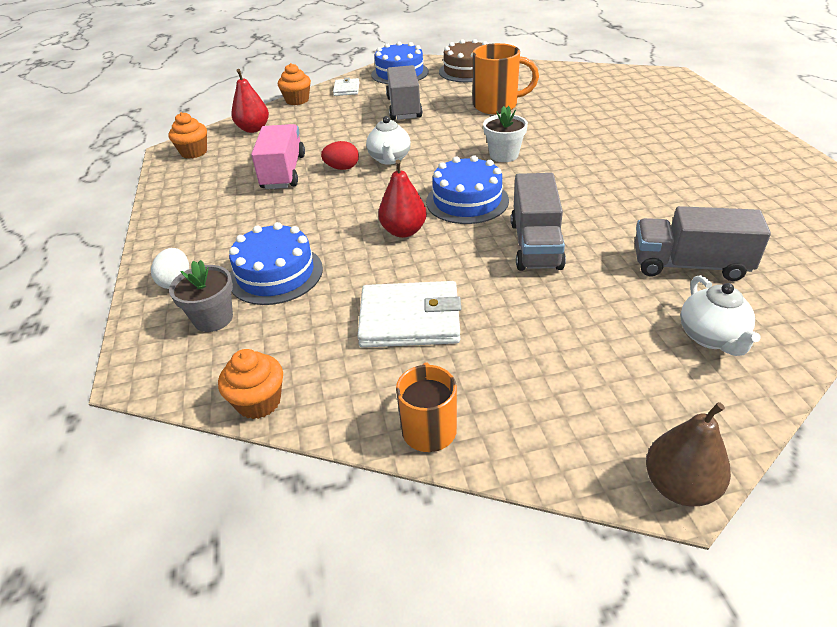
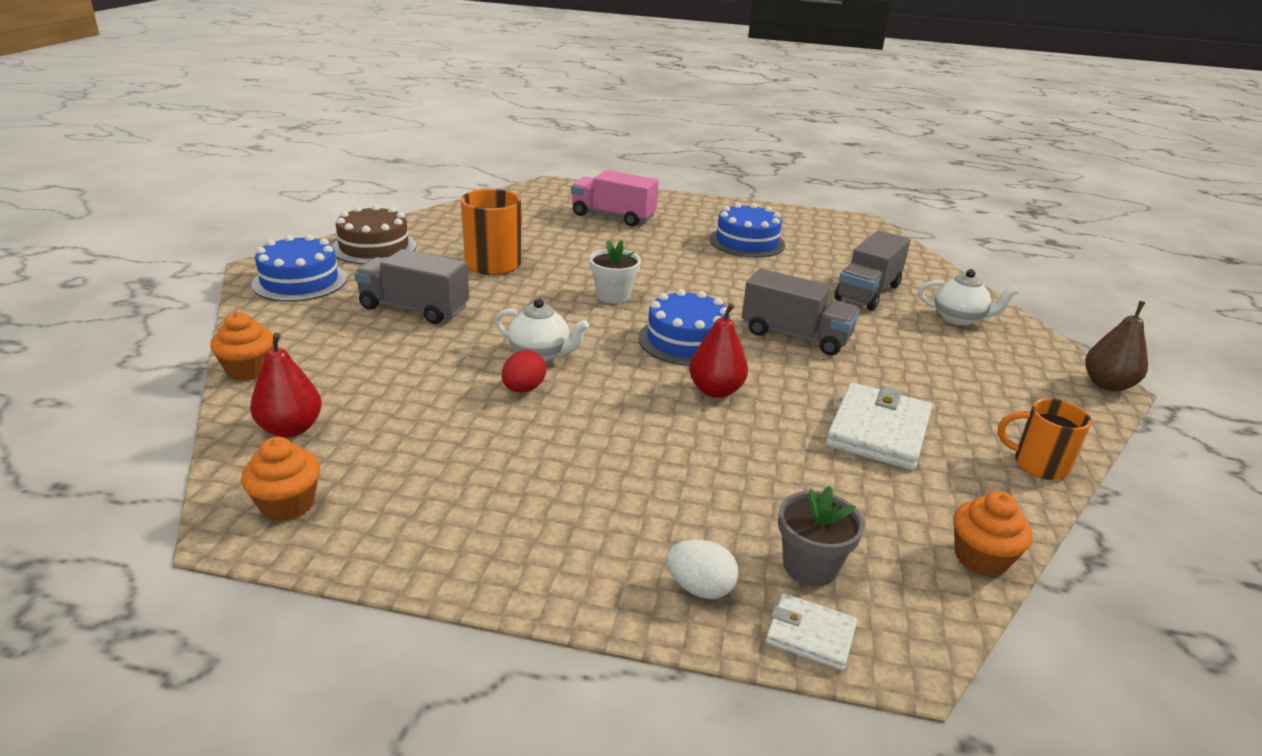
camera: 70 degrees left, 10 degrees down
blue cake [229,222,323,305] -> blue cake moved to [709,203,785,258]
pink truck [251,124,305,189] -> pink truck moved to [571,170,658,227]
white wallet [333,78,359,96] -> white wallet moved to [766,593,857,671]

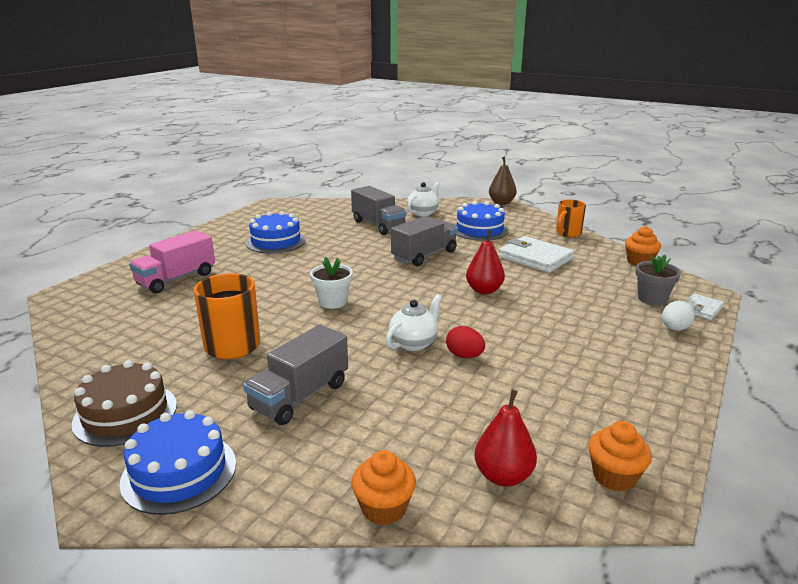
camera: 70 degrees left, 5 degrees down
blue cake [638,289,730,366] -> blue cake moved to [454,201,509,241]

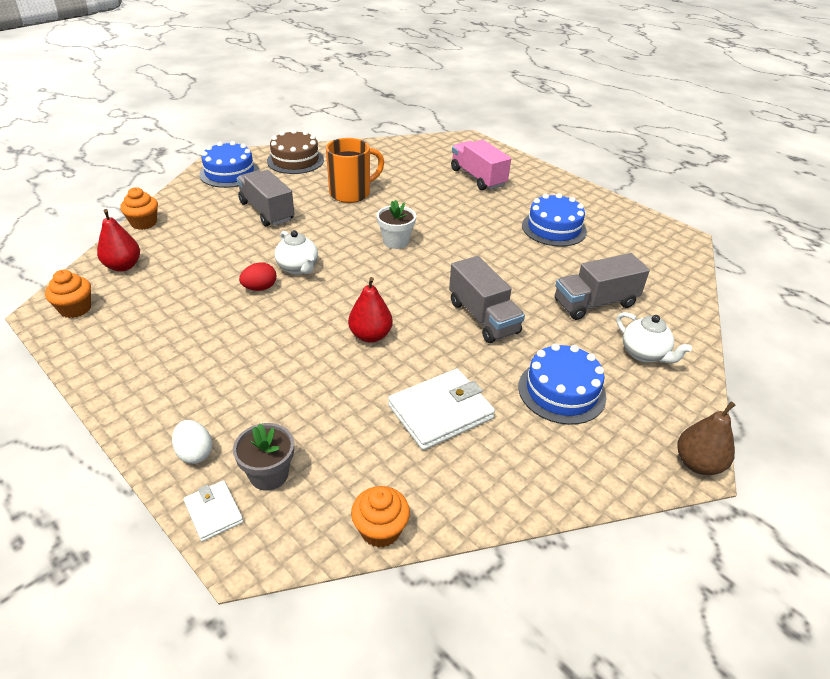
camera: 105 degrees right, 15 degrees up
orange mug [556,199,586,237] -> none

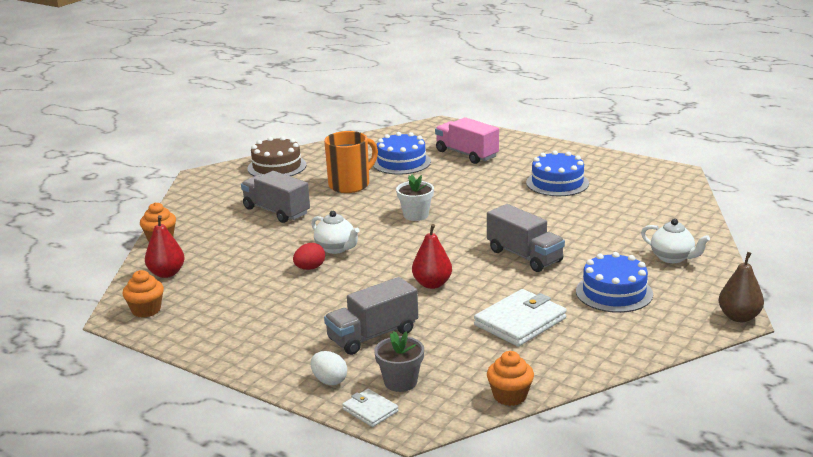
camera: 10 degrees left, 15 degrees down
blue cake [199,141,259,188] -> blue cake moved to [373,132,431,175]
grey truck [555,253,650,320] -> grey truck moved to [324,277,418,355]

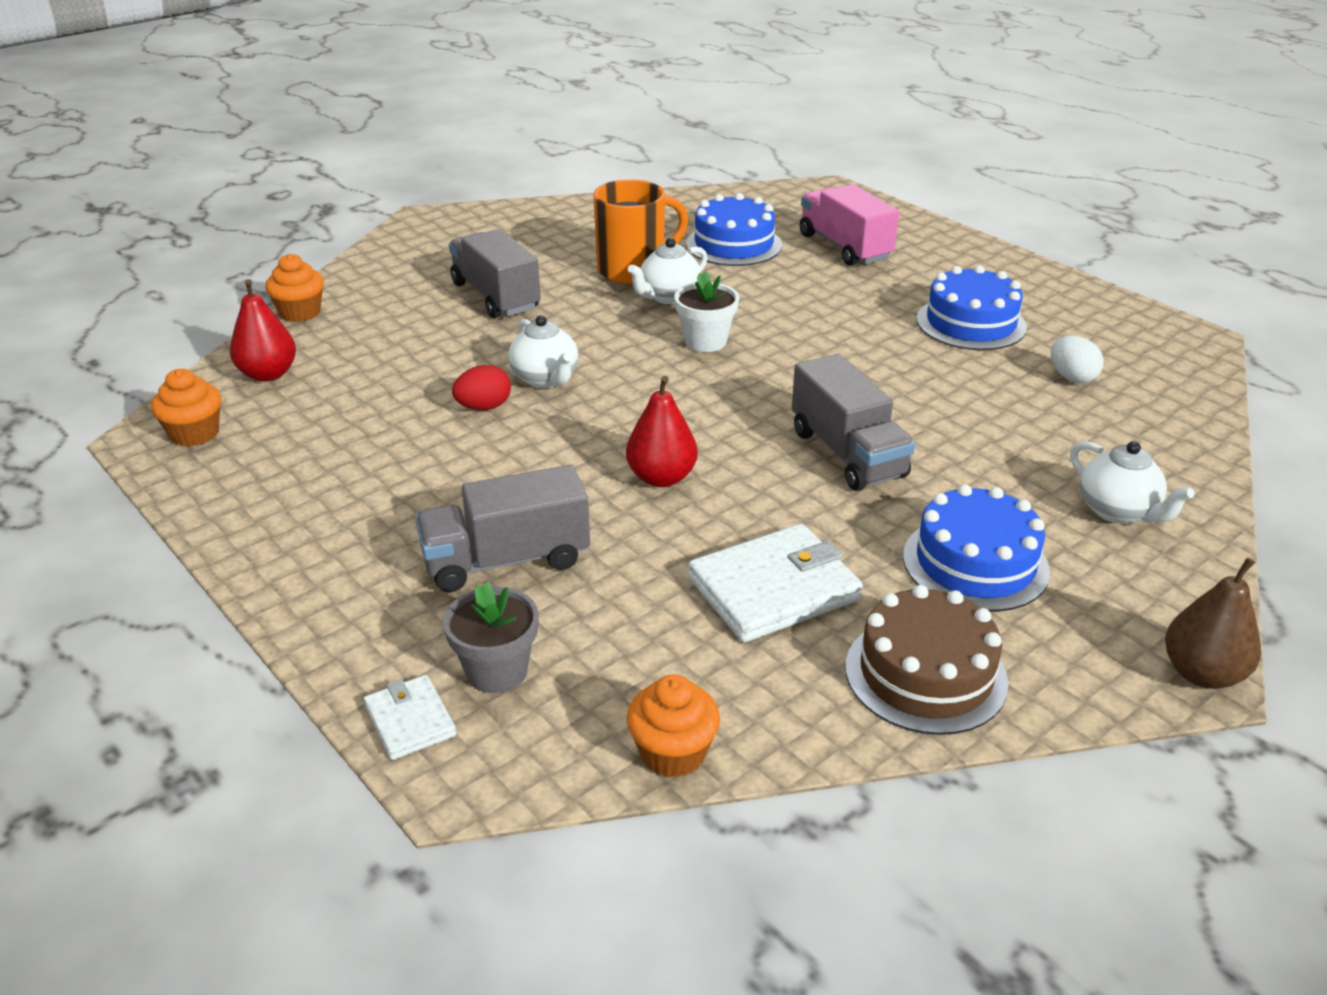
camera: 15 degrees right, 10 degrees up
brown cake [247,136,307,176] -> brown cake moved to [846,585,1009,735]
white egg [311,351,347,385] -> white egg moved to [1051,336,1104,383]
none -> white teapot [628,238,707,304]

